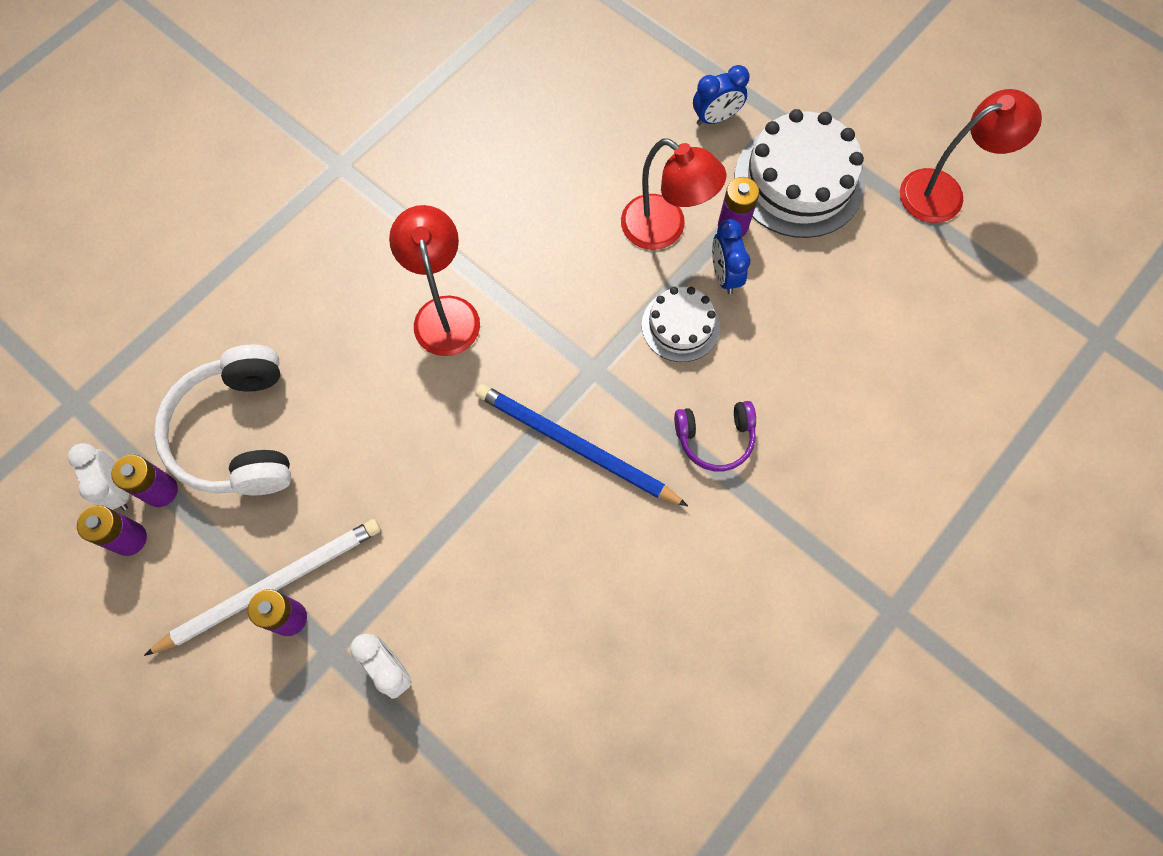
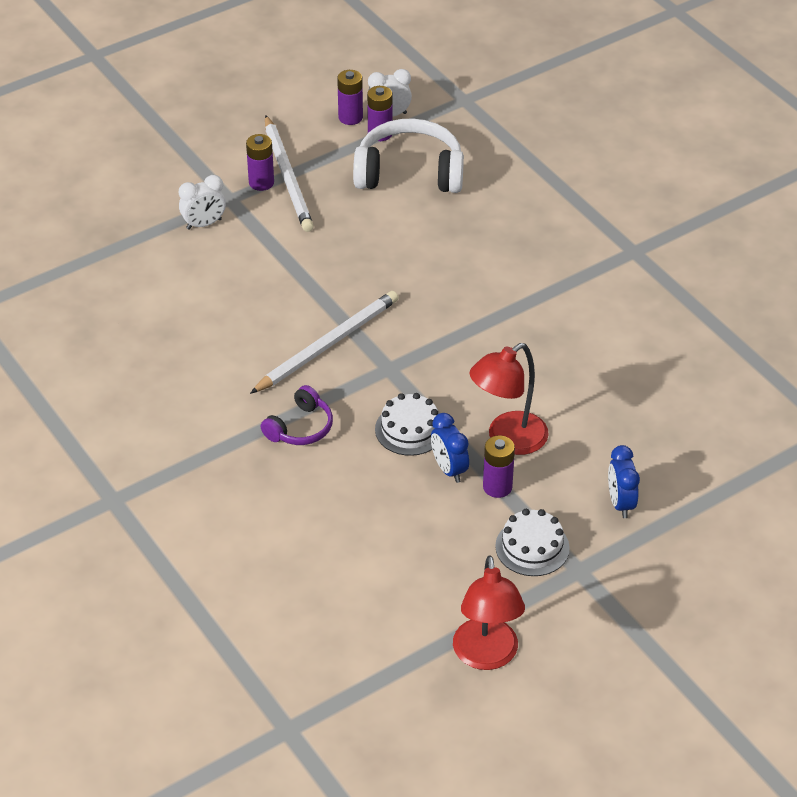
camera: 105 degrees right, 25 degrees down
red lamp [389,205,480,356] -> none
blue pencil [475,384,688,506] -> white pencil [250,291,399,394]
purple headphones [674,401,756,471] -> purple headphones turned 150 degrees counterclockwise [261,385,333,445]
blue clock [712,219,751,294] -> blue clock turned 120 degrees counterclockwise [431,413,469,483]
white cake [735,109,865,238] -> white cake [495,509,570,576], size x0.57

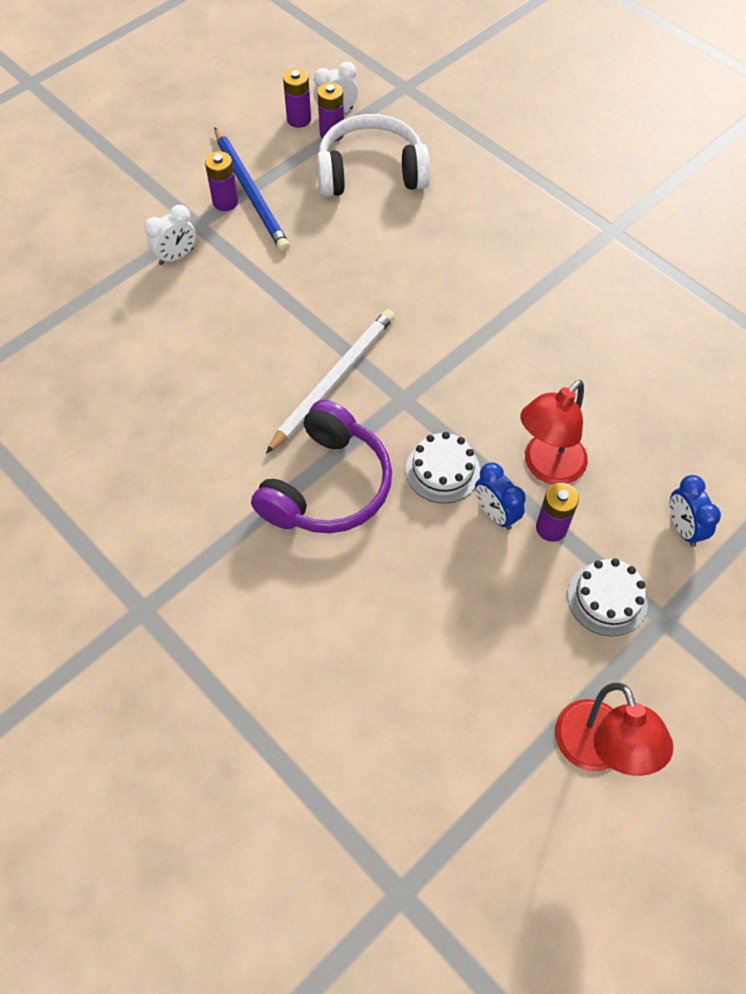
camera: 10 degrees left, 15 degrees up
purple headphones [261,385,333,445] -> purple headphones [251,400,392,533], size x1.83
white pencil [265,115,314,232] -> blue pencil [214,127,290,252]

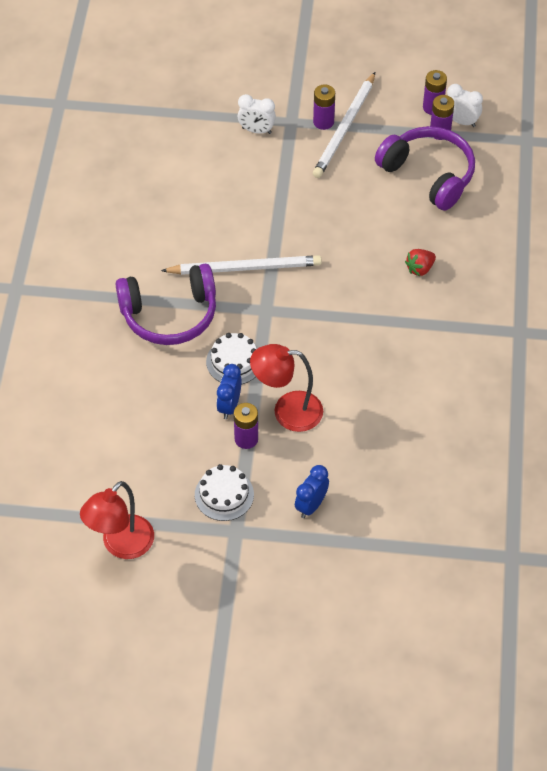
camera: 50 degrees right, 5 degrees down
blue pencil [214,127,290,252] -> white pencil [313,72,375,178]
white headphones [317,114,430,197] -> purple headphones [375,126,475,211]
none -> red strawberry [405,249,436,276]

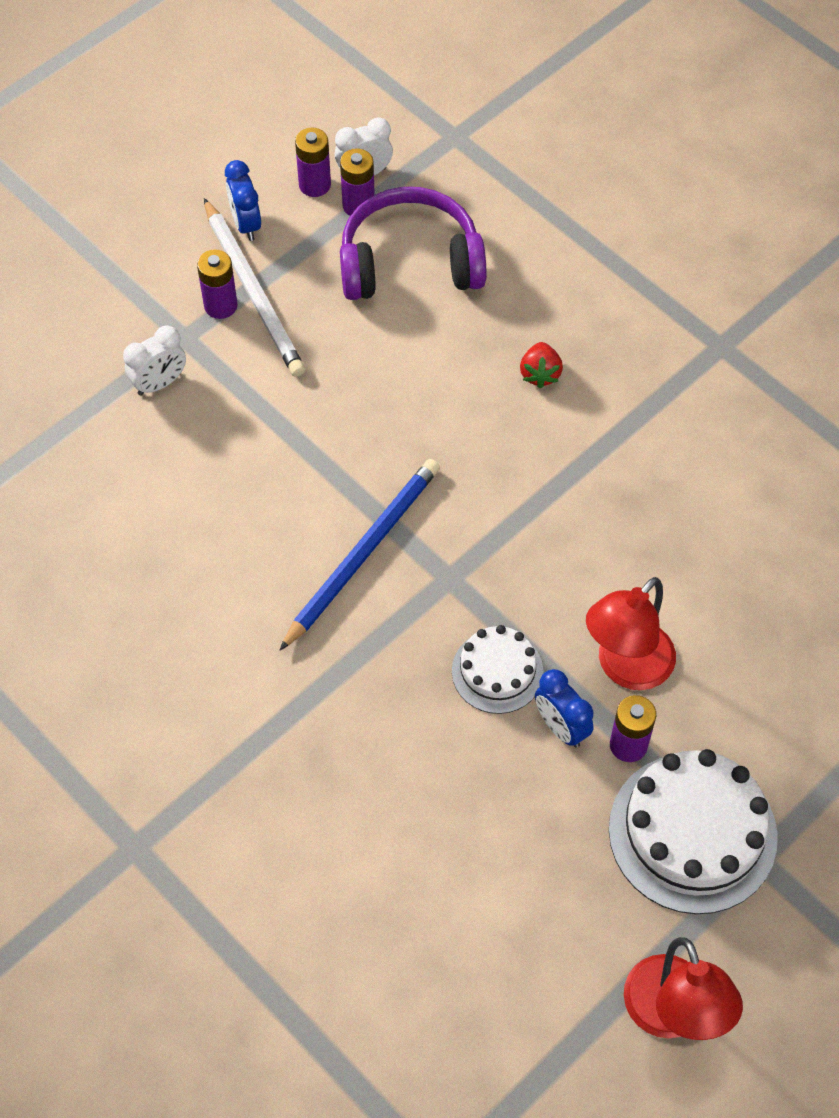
camera: 50 degrees left, 5 degrees up
purple headphones [116,264,216,345] -> none
white pencil [161,255,322,275] -> blue pencil [279,459,440,651]
white cake [195,464,254,521] -> white cake [609,749,778,914], size x1.75
blue clock [295,465,329,518] -> blue clock moved to [225,160,261,241]

